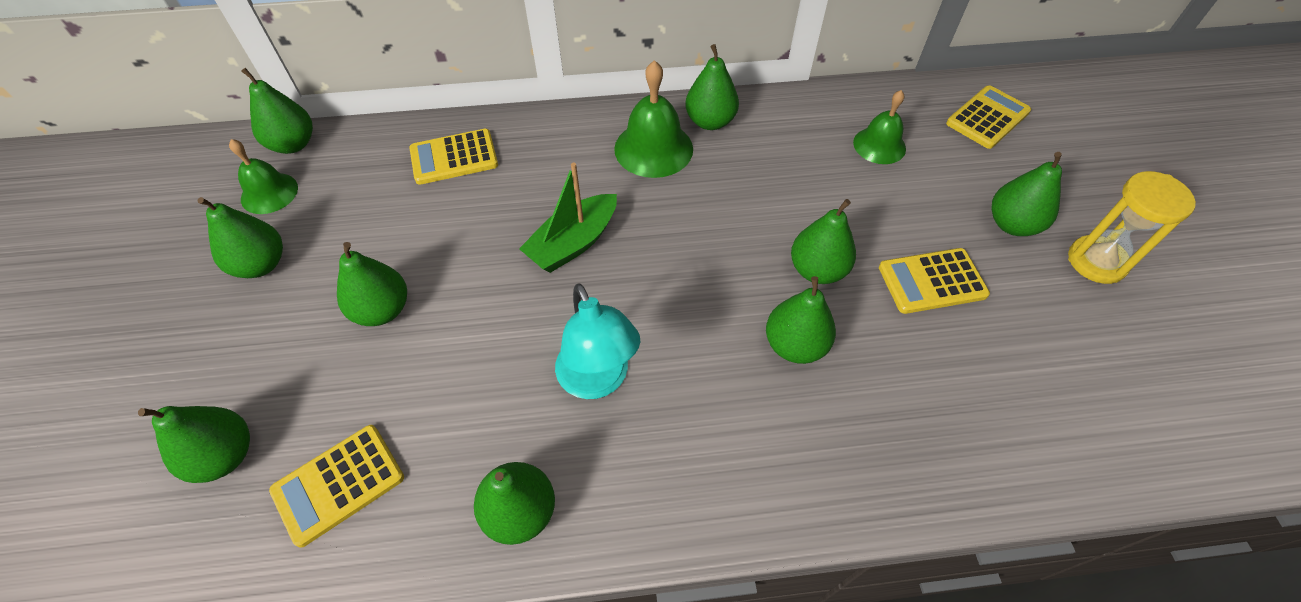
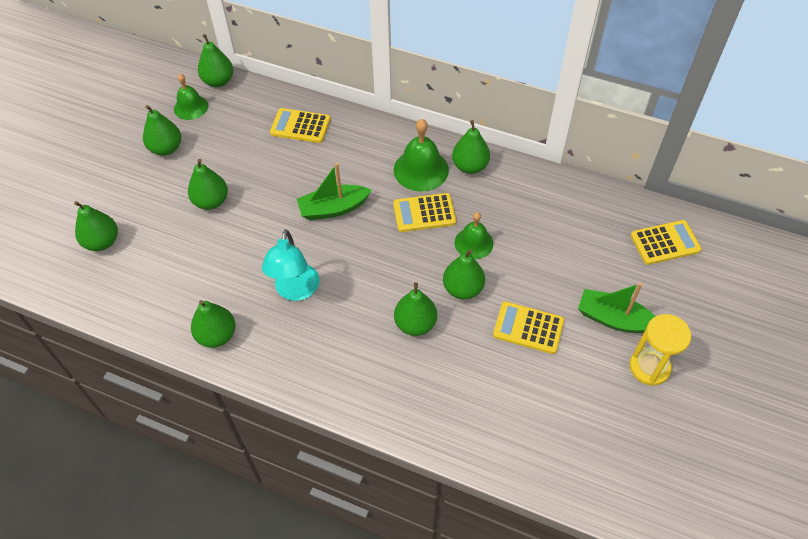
camera: 30 degrees right, 0 degrees up
yellow calculator [269,425,404,548] -> yellow calculator moved to [393,193,456,232]
green bell [853,90,906,164] -> green bell moved to [454,212,493,259]
green pear [991,152,1062,236] -> green boat [578,283,655,333]

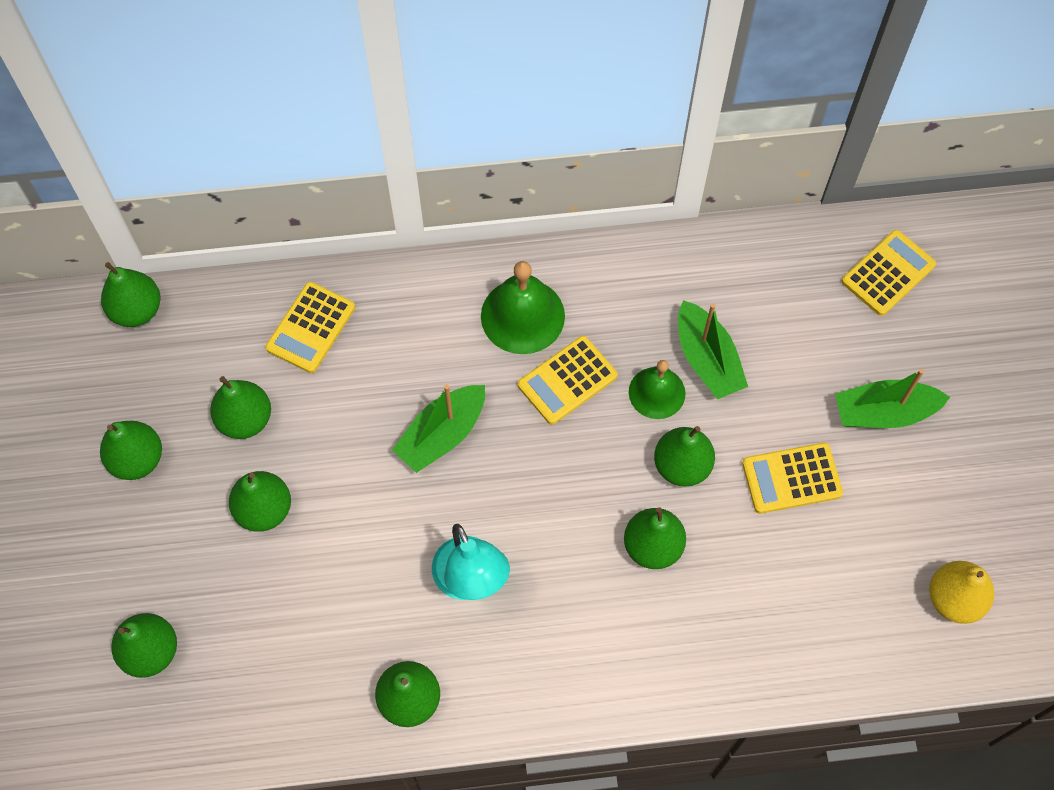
camera: 30 degrees left, 10 degrees up
green bell [174,74,208,120] -> none
yellow calculator [270,108,330,143] -> yellow calculator turned 45 degrees counterclockwise [266,282,355,373]
green pear [452,120,490,174] -> green pear moved to [210,376,271,439]
yellow hourglass [629,314,691,386] -> none
none -> green boat [678,300,748,399]
none -> yellow pear [929,561,994,624]

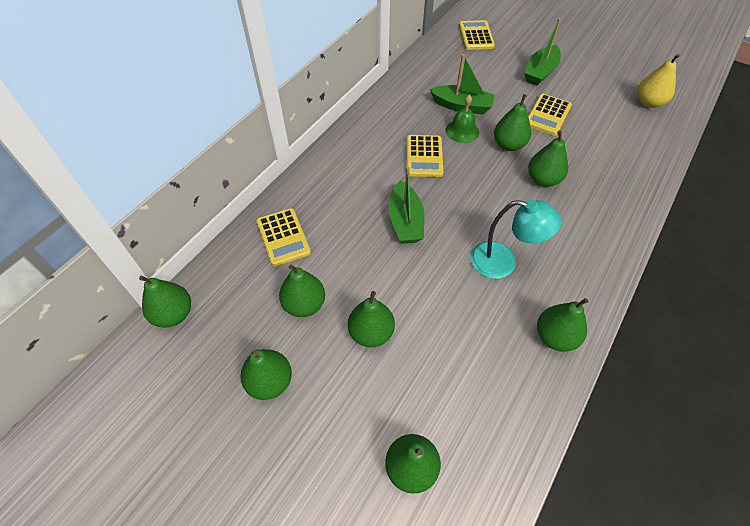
camera: 50 degrees left, 10 degrees down
green bell [481,261,565,354] -> none

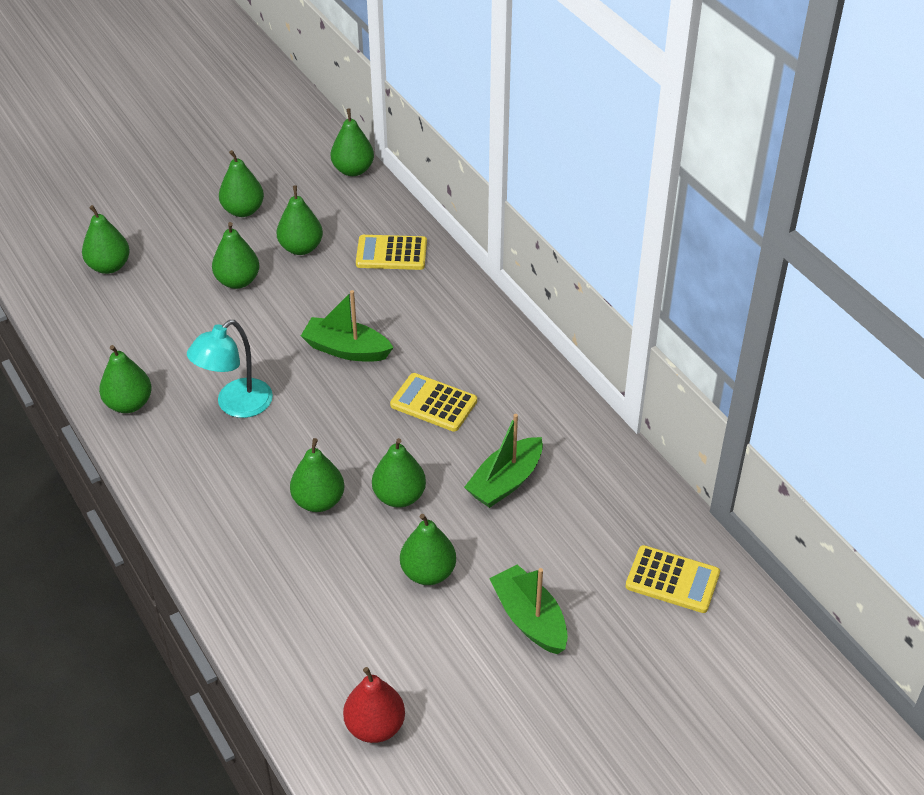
camera: 115 degrees right, 10 degrees down
green bell [446,95,479,143] -> none
yellow calculator [528,94,572,136] -> green pear [400,514,456,585]
yellow pear [637,54,680,108] -> red pear [343,667,405,743]

